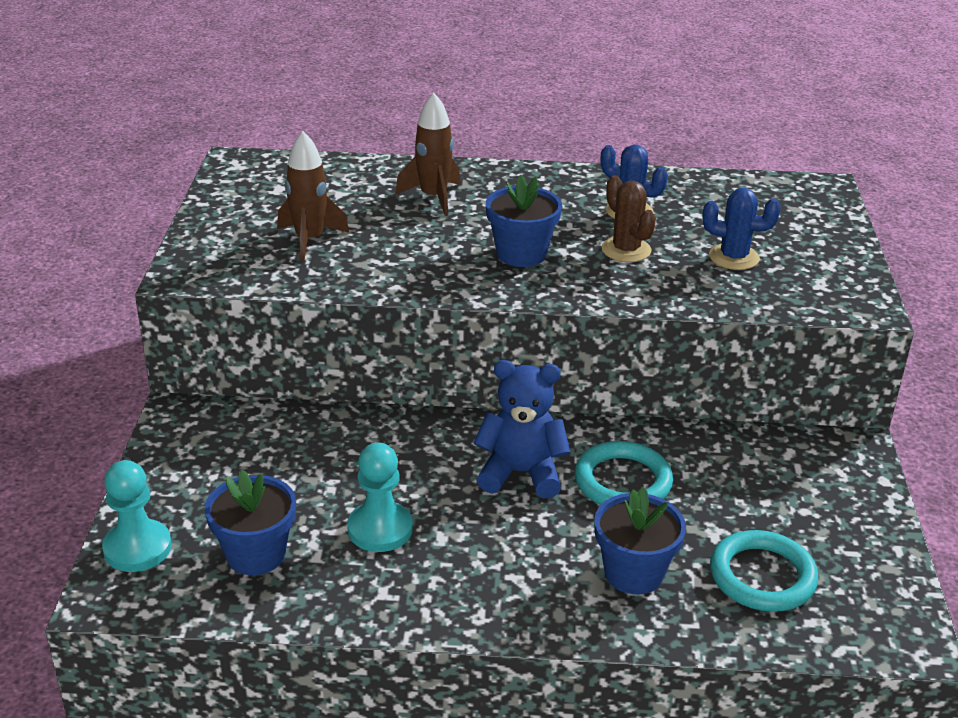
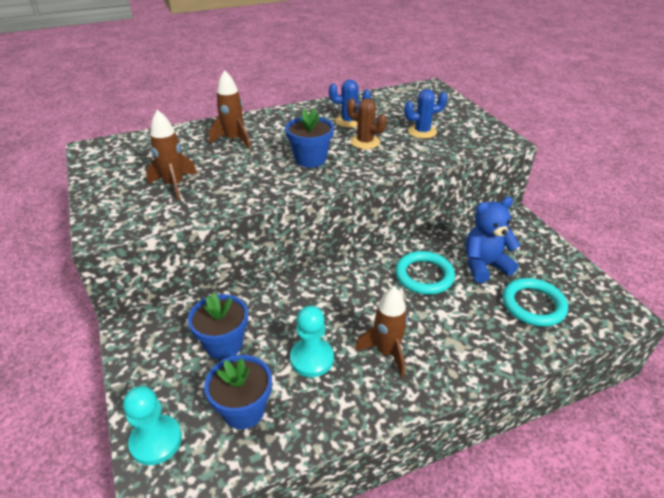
camera: 25 degrees left, 5 degrees up
blue teddy bear [474,360,570,498] -> blue teddy bear moved to [465,197,520,283]
blue flower pot [594,487,686,594] -> blue flower pot moved to [188,293,248,359]
none -> brown rocket [355,287,408,377]

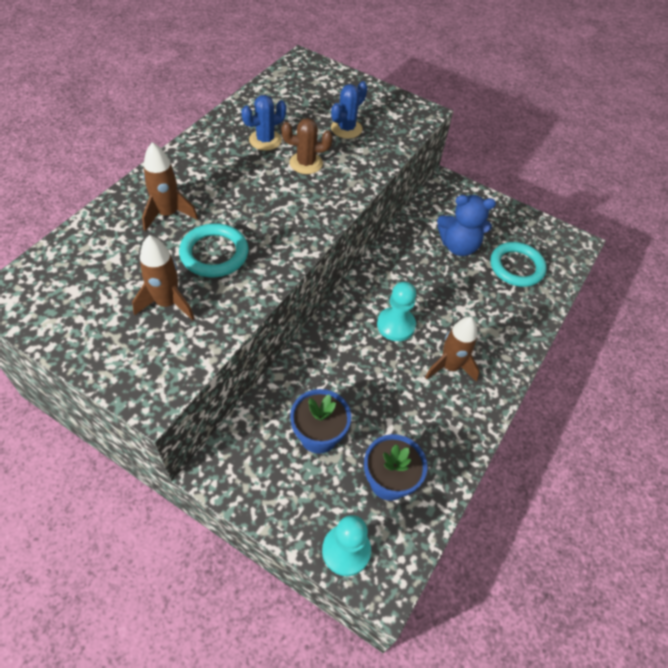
camera: 40 degrees left, 15 degrees up
blue flower pot [285,108,334,168] -> none
turquoise pawn [290,306,334,377] -> turquoise pawn moved to [377,282,416,341]
turquoise ring [395,251,455,295] -> turquoise ring moved to [179,223,249,277]
blue teddy bear [465,197,520,283] -> blue teddy bear turned 120 degrees counterclockwise [437,195,496,256]

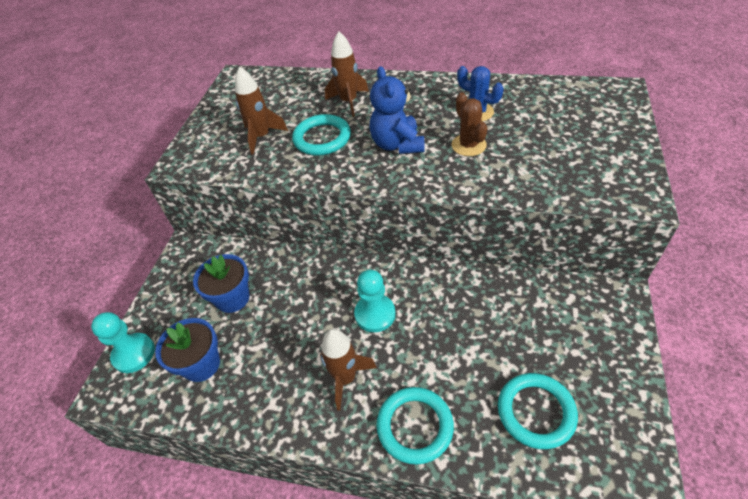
camera: 80 degrees right, 5 degrees down
blue cactus [331,81,368,139] -> none
blue teddy bear [437,195,496,256] -> blue teddy bear moved to [370,66,425,154]
none -> turquoise ring [376,387,454,465]

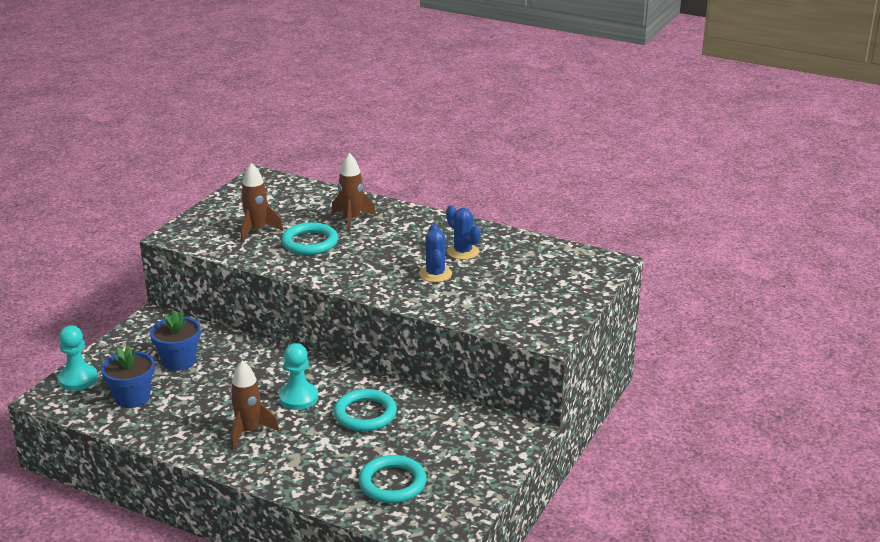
camera: 10 degrees right, 20 degrees down
blue teddy bear [370,66,425,154] -> none
turquoise ring [376,387,454,465] -> turquoise ring moved to [334,389,397,431]
brown cactus [452,92,487,156] -> blue cactus [419,224,452,282]

